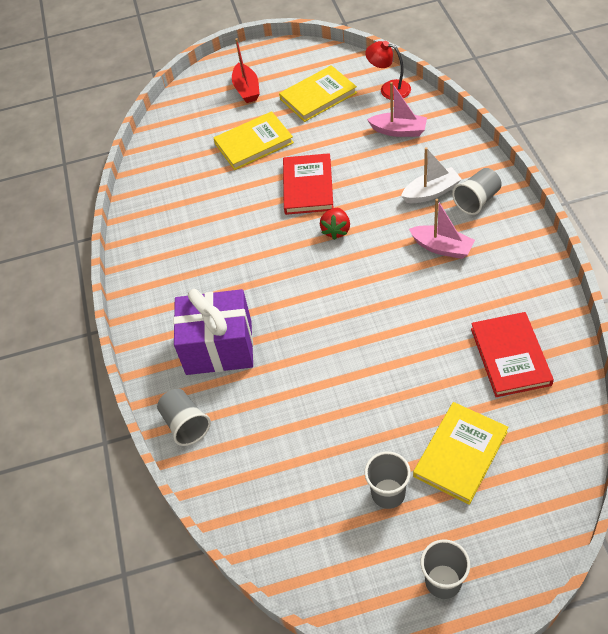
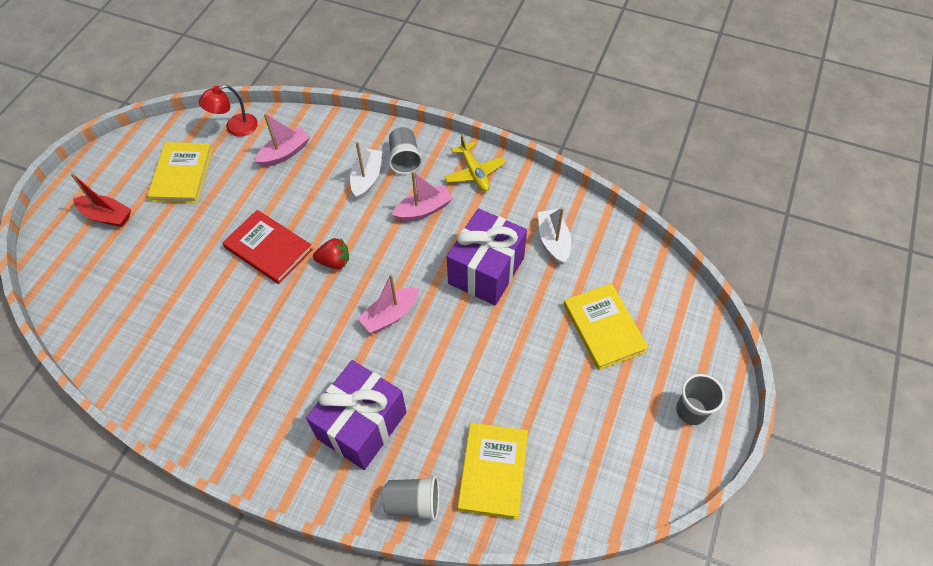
camera: 60 degrees left, 5 degrees up
yellow book [213,111,294,170] -> yellow book moved to [458,423,528,520]
red strawberry [320,208,350,240] -> red strawberry turned 45 degrees counterclockwise [313,238,349,269]
grey cup [365,451,411,509] -> none
red book [471,312,554,397] -> white boat [538,207,571,265]
none -> pink boat [358,274,419,333]
none -> yellow plane [444,135,506,191]
none -> purple gift [447,208,527,305]

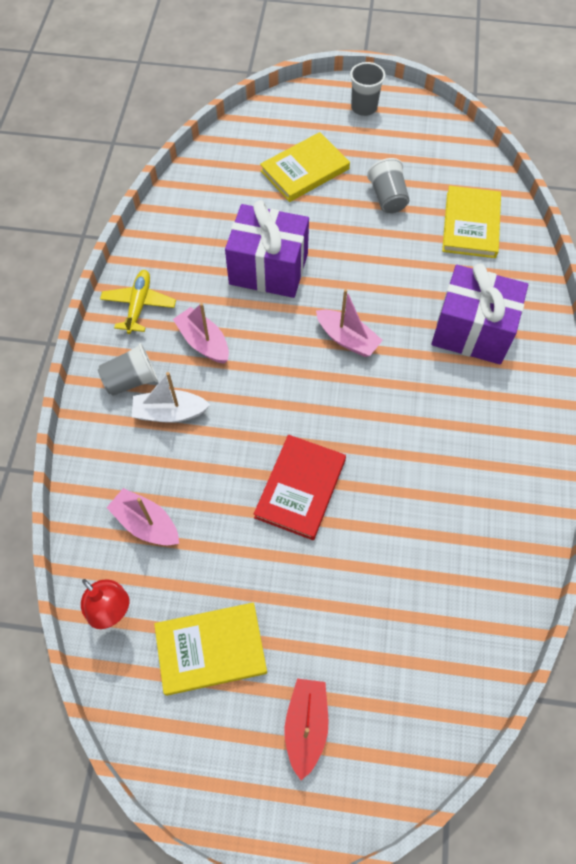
camera: 105 degrees left, 5 degrees up
red strawberry [313,238,349,269] -> none
grey cup [383,476,439,521] -> grey cup moved to [367,158,409,213]
yellow plane [444,135,506,191] -> yellow plane turned 45 degrees counterclockwise [100,270,176,334]
yellow book [458,423,528,520] -> yellow book turned 75 degrees counterclockwise [442,186,501,258]
white boat [538,207,571,265] -> none

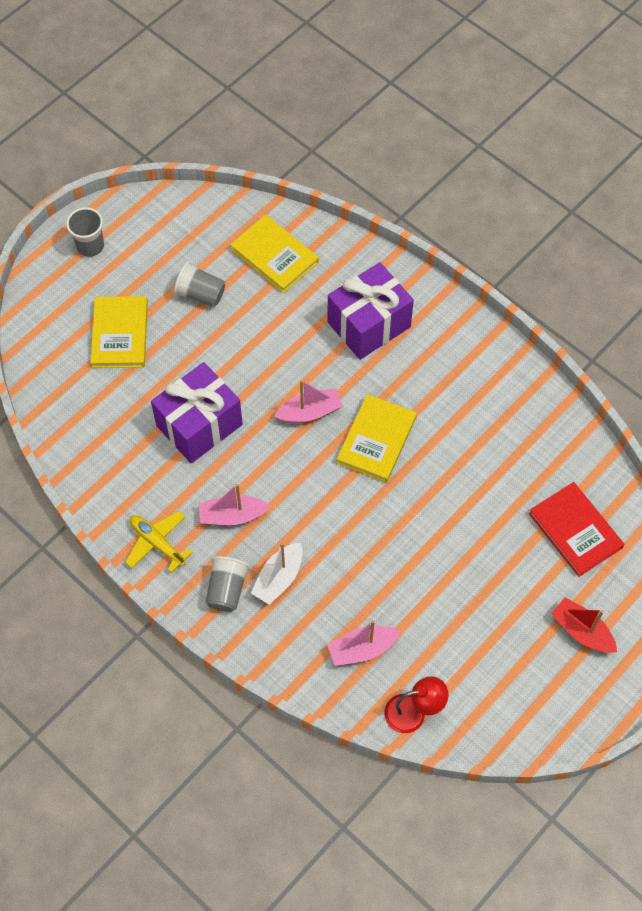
camera: 55 degrees left, 0 degrees up
yellow book [154,602,267,696] -> yellow book moved to [337,394,417,483]
red book [254,435,346,540] -> red book moved to [529,482,624,577]

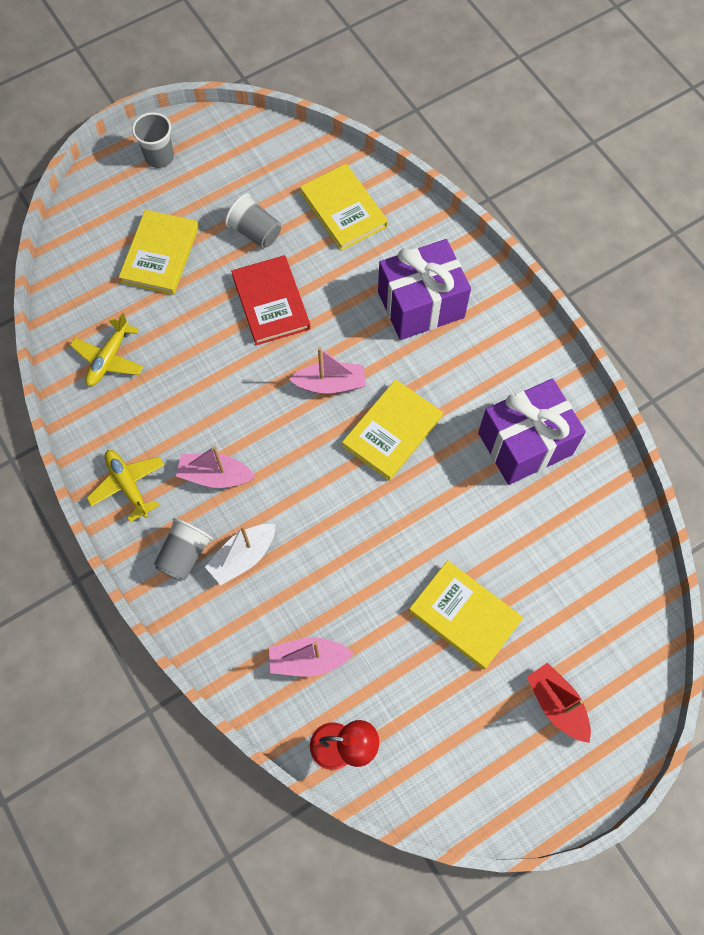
camera: 15 degrees right, 5 degrees up
purple gift [151,362,243,463] -> purple gift moved to [478,378,586,485]
red book [529,482,624,577] -> red book moved to [231,255,311,345]
none -> yellow plane [70,312,143,386]
none -> yellow book [409,560,524,670]

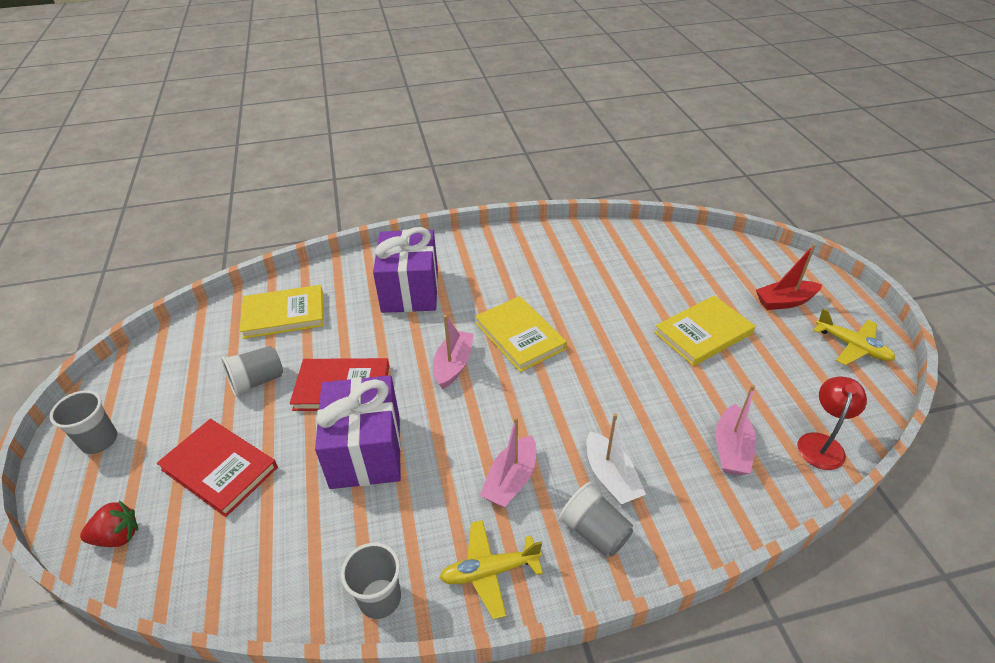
camera: 70 degrees left, 25 degrees down
yellow plane [70,312,143,386] -> yellow plane moved to [813,309,895,365]
yellow book [119,210,199,295] -> red book [157,419,278,517]
purple gift [478,378,586,485] -> purple gift moved to [315,375,401,489]
none -> red strawberry [80,500,138,547]
none -> grey cup [341,543,401,619]

